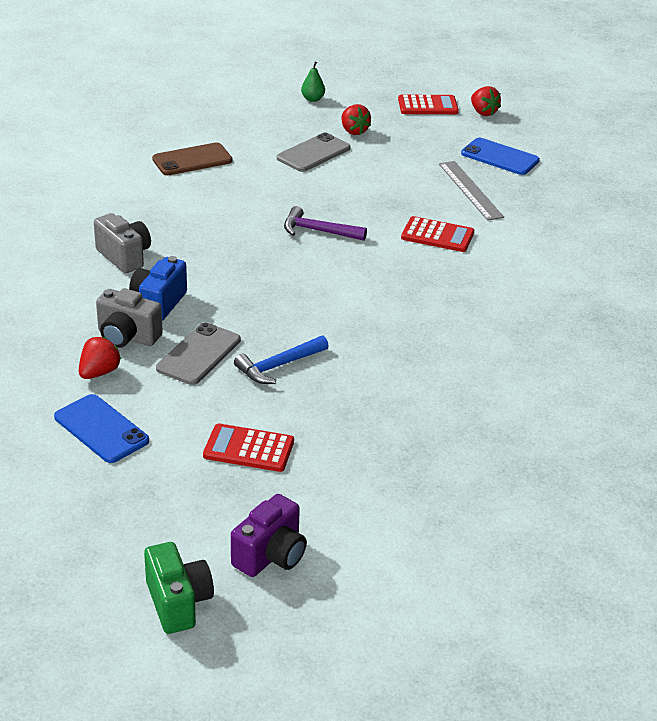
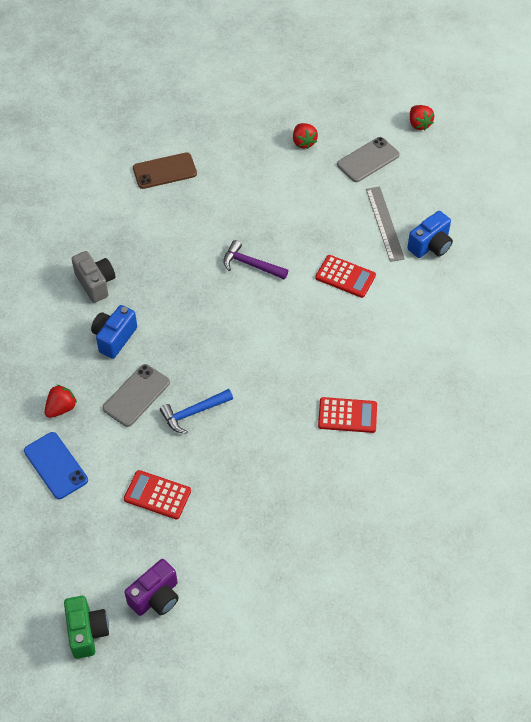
camera: 10 degrees right, 20 degrees up
grey camera [96,288,163,348] -> none
grey phone [277,133,351,172] -> grey phone moved to [337,137,400,182]
green pear [301,61,325,102] -> none
red calculator [398,95,459,114] -> red calculator moved to [318,397,377,433]
blue phone [461,138,540,175] -> none
none -> blue camera [407,211,453,258]

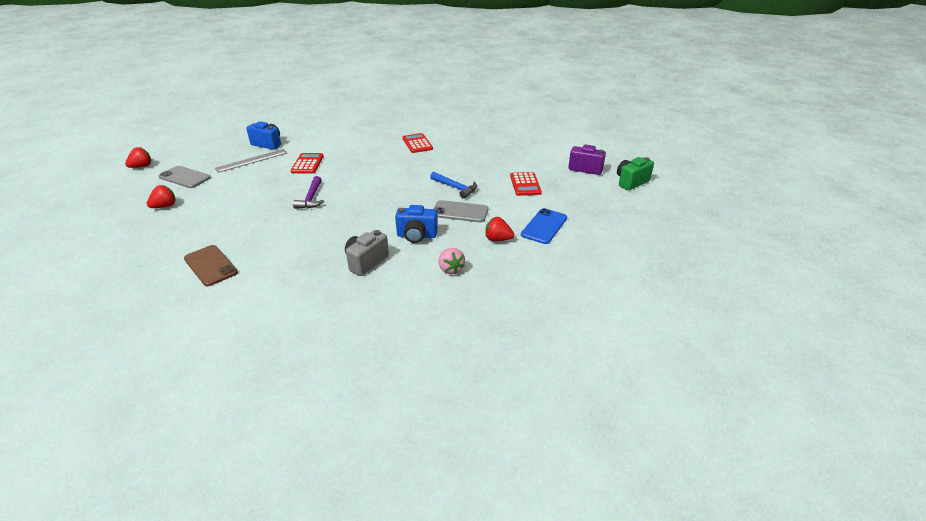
camera: 115 degrees left, 20 degrees down
none -> pink strawberry [439,248,465,274]

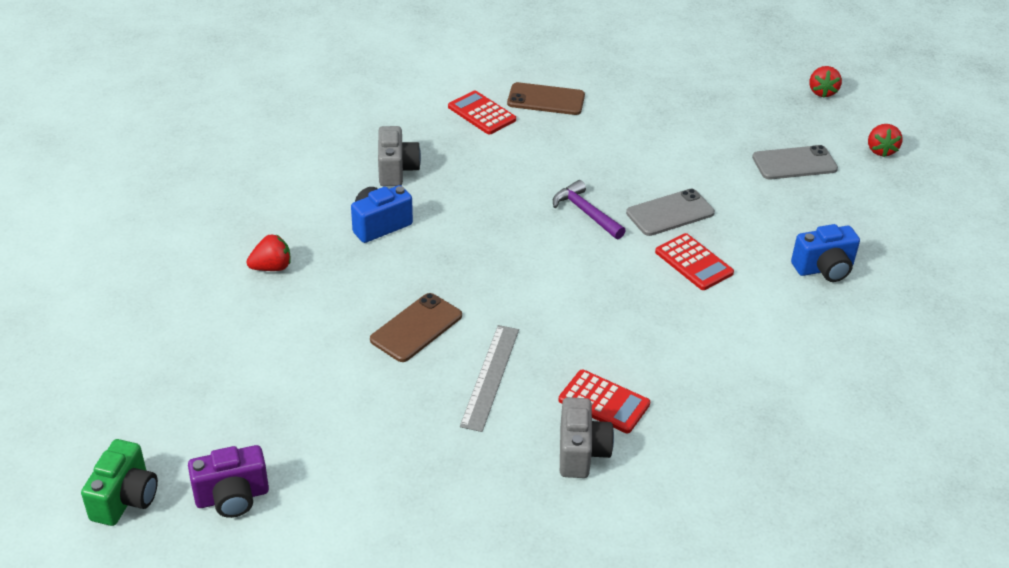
camera: 140 degrees right, 5 degrees up
red strawberry [147,185,176,208] -> red strawberry moved to [809,66,842,98]
grey ruler [214,149,287,173] -> grey ruler moved to [460,325,519,432]
blue hammer [430,172,477,199] -> brown phone [370,293,462,362]
grey phone [434,200,488,222] -> grey phone moved to [626,189,715,236]
pink strawberry [439,248,465,274] -> none
red calculator [510,172,542,196] -> red calculator moved to [448,90,516,134]
blue phone [521,208,567,244] -> none
none -> grey camera [560,397,614,478]

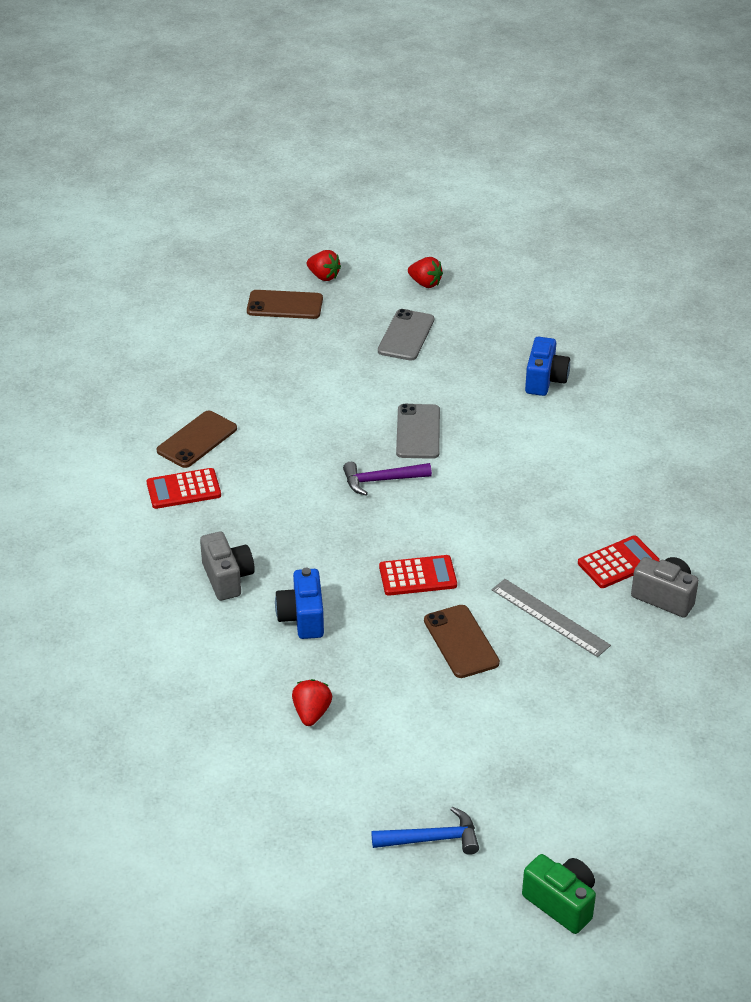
camera: 60 degrees left, 0 degrees up
purple camera [188,445,269,518] -> none
grey camera [378,126,421,186] -> grey camera turned 45 degrees clockwise [200,531,255,601]
red calculator [655,233,734,290] -> red calculator moved to [379,555,457,596]
none -> brown phone [247,290,323,319]
none -> blue hammer [371,807,479,855]

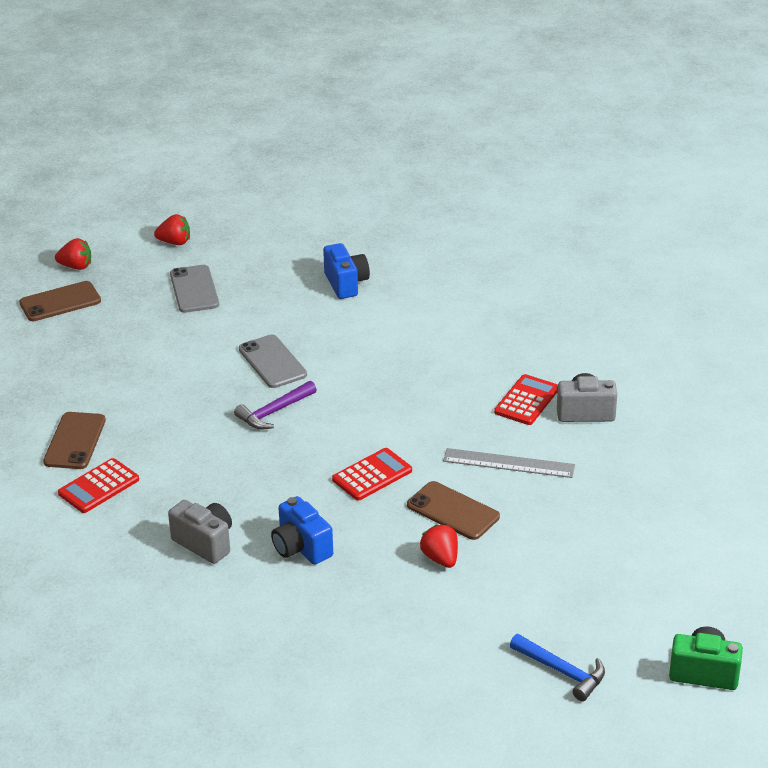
camera: 30 degrees left, 5 degrees down
red strawberry [292,679,332,726] -> red strawberry moved to [420,525,458,568]
blue hammer [371,807,479,855] -> blue hammer turned 75 degrees clockwise [510,634,605,701]

